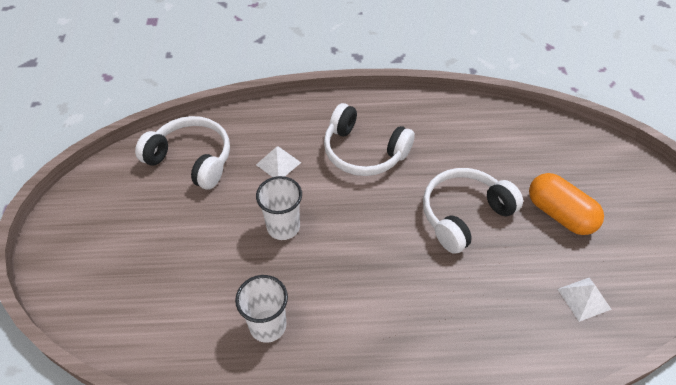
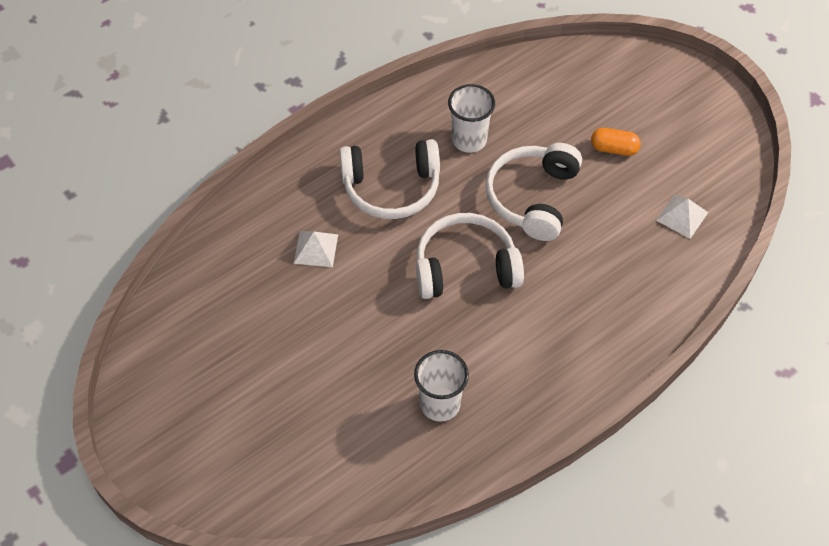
camera: 35 degrees left, 5 degrees up
white headphones [135,116,230,190] -> white headphones moved to [416,213,524,299]
white cup [256,176,302,240] -> white cup moved to [448,84,495,153]
orange capsule [529,173,604,235] -> orange capsule [591,128,641,156], size x0.59

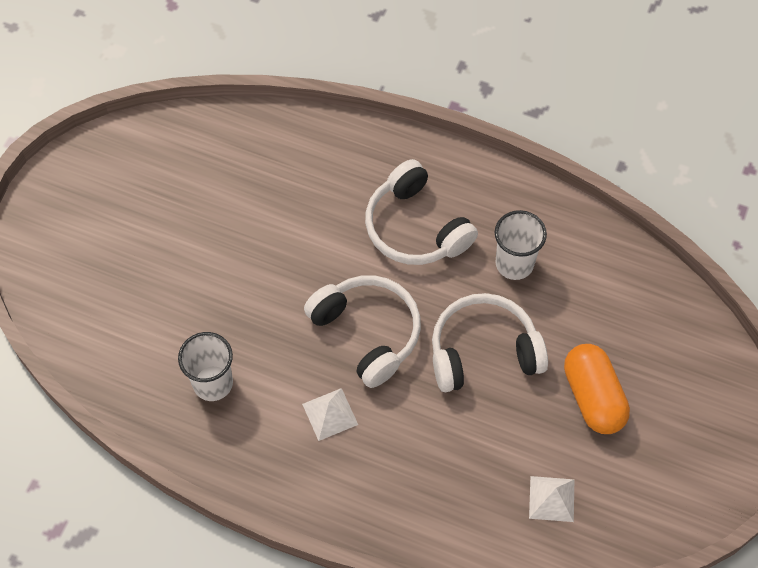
camera: 60 degrees right, 5 degrees up
white pyramid [294,231,338,267] -> white pyramid moved to [302,388,358,441]
orange capsule [591,128,641,156] -> orange capsule [564,344,630,434], size x1.69

